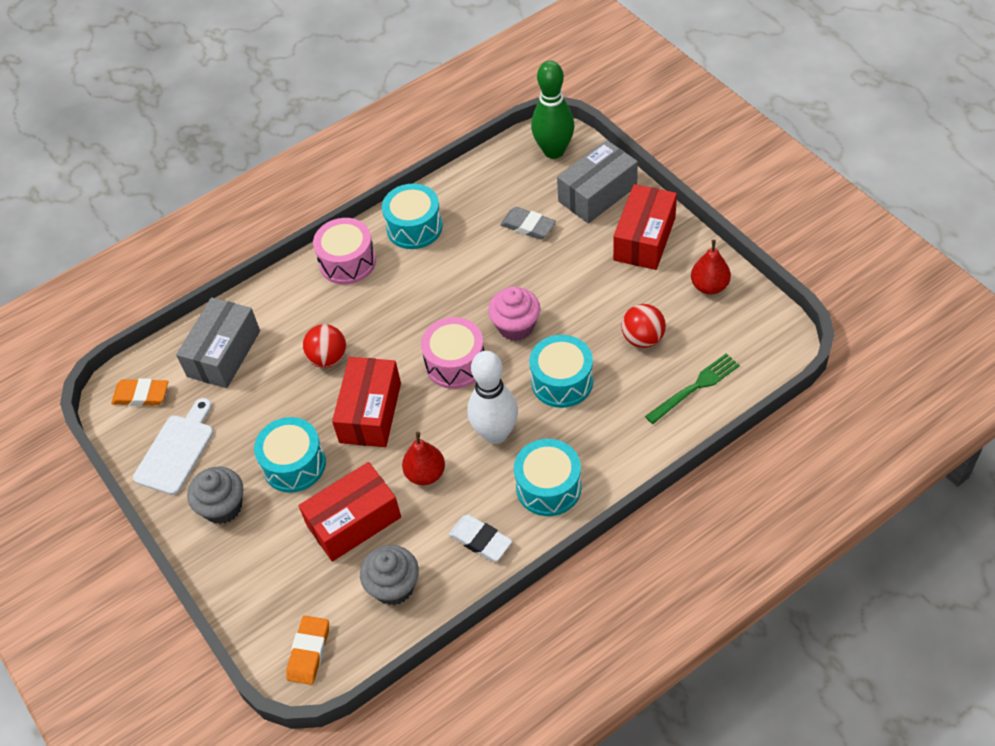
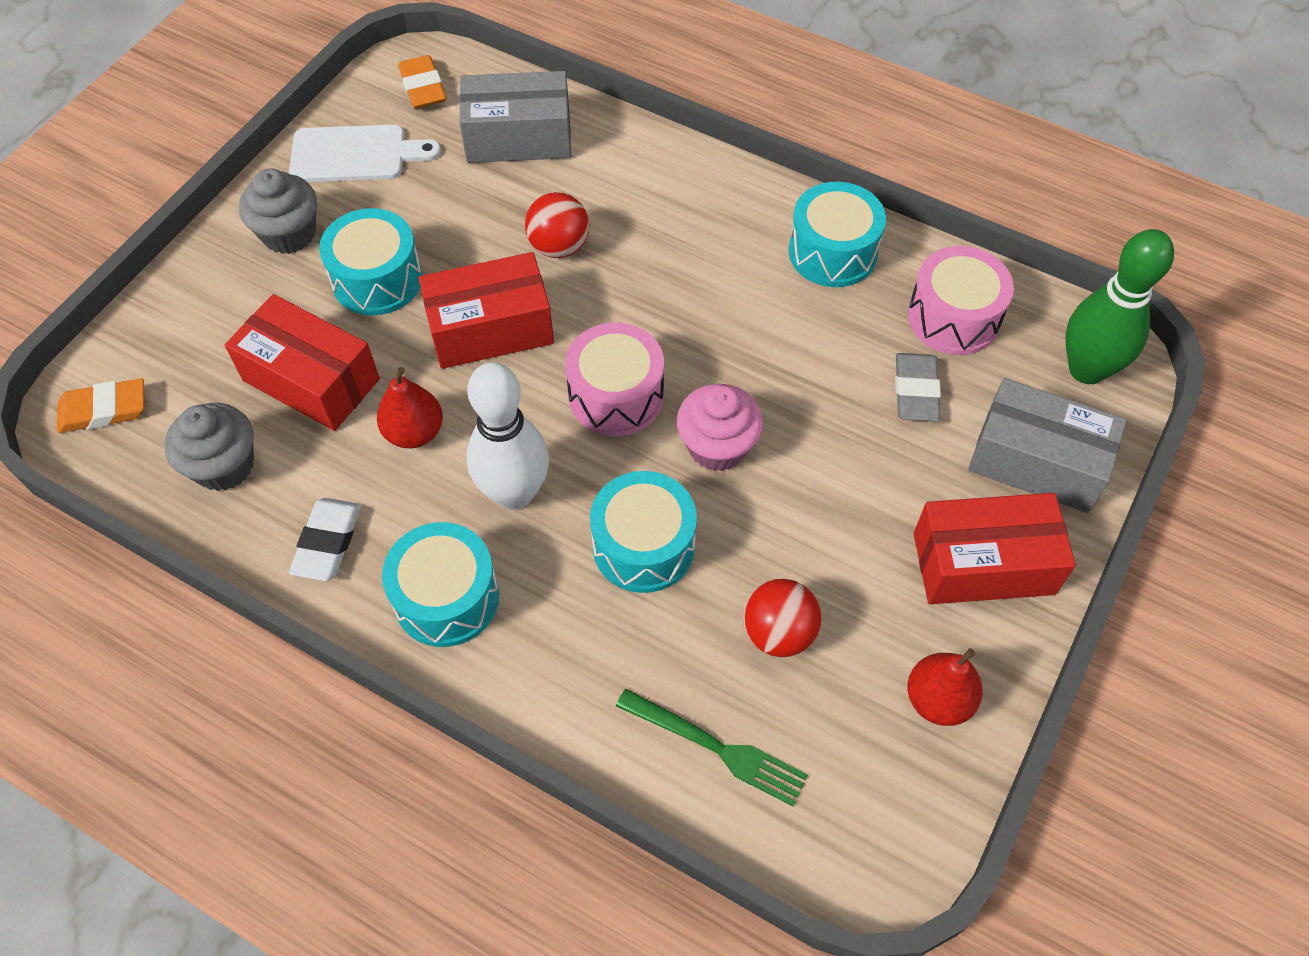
camera: 60 degrees right, 5 degrees up
pink drum [313,218,376,285] -> pink drum moved to [908,246,1014,355]

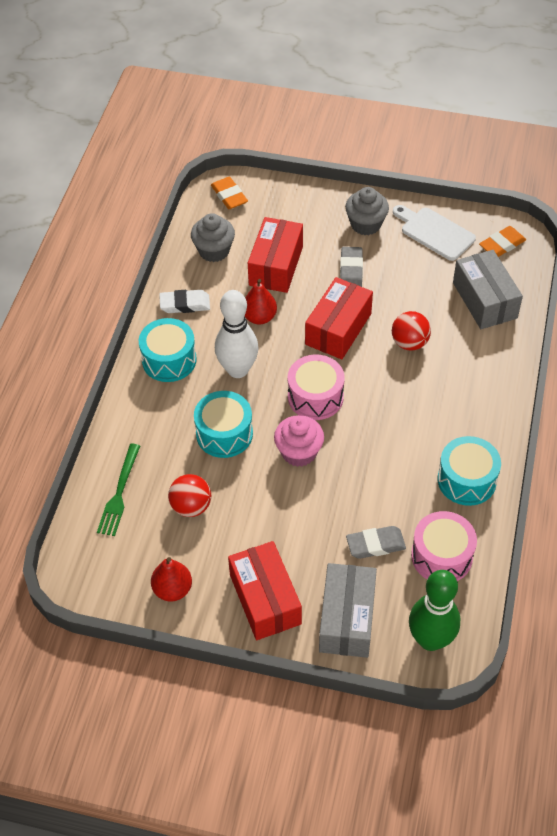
camera: 75 degrees right, 5 degrees down
white cutting board [289,125,441,182] -> white cutting board turned 150 degrees clockwise [393,205,476,261]
turquoise drum [319,208,422,316] -> grey eraser [340,247,363,287]
red box [419,252,554,369] -> red box turned 60 degrees clockwise [305,277,373,359]

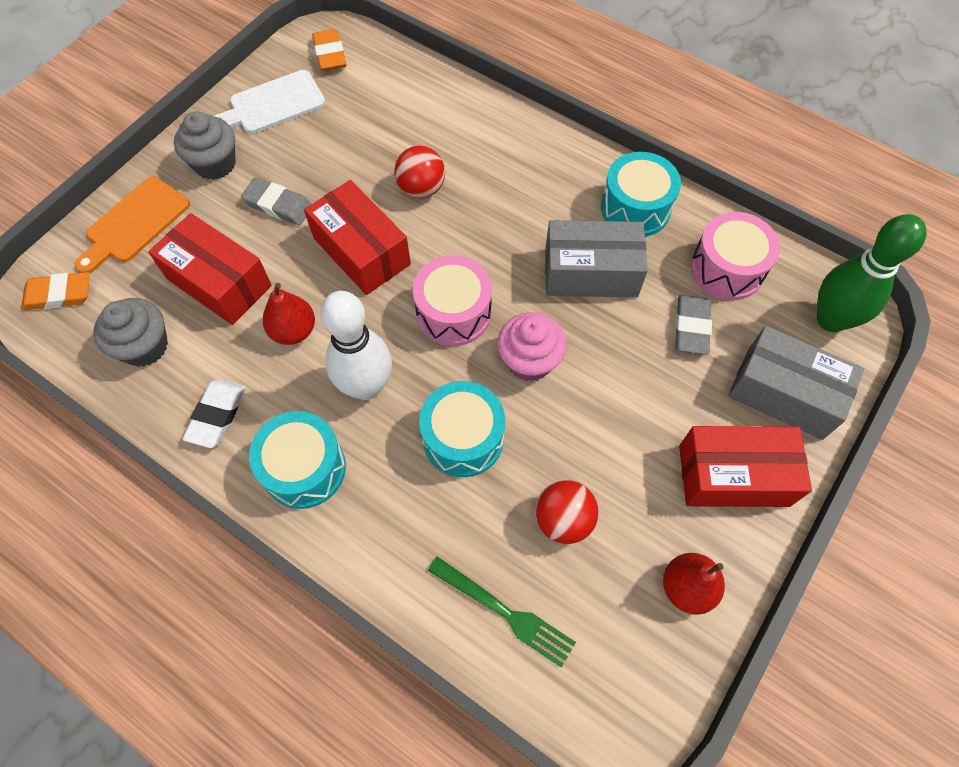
camera: 70 degrees left, 10 degrees up
grey box [453,250,523,329] -> grey box moved to [545,220,648,297]
none -> orange cutting board [75,177,190,273]

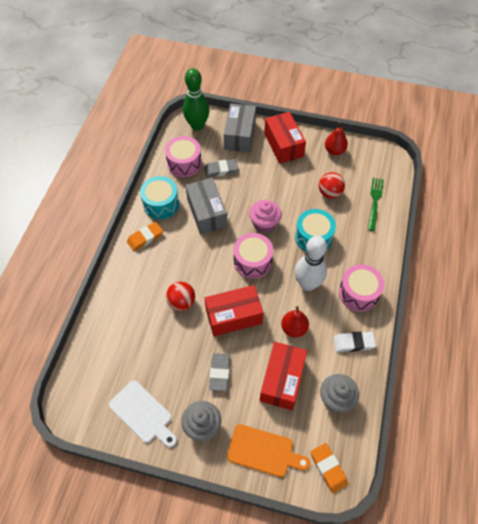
camera: 110 degrees left, 5 degrees down
turquoise drum [249,411,346,509] -> pink drum [339,264,384,312]
red box [304,180,411,295] -> red box turned 45 degrees clockwise [204,285,263,336]
orange eraser [312,29,346,71] -> orange eraser moved to [127,222,163,251]

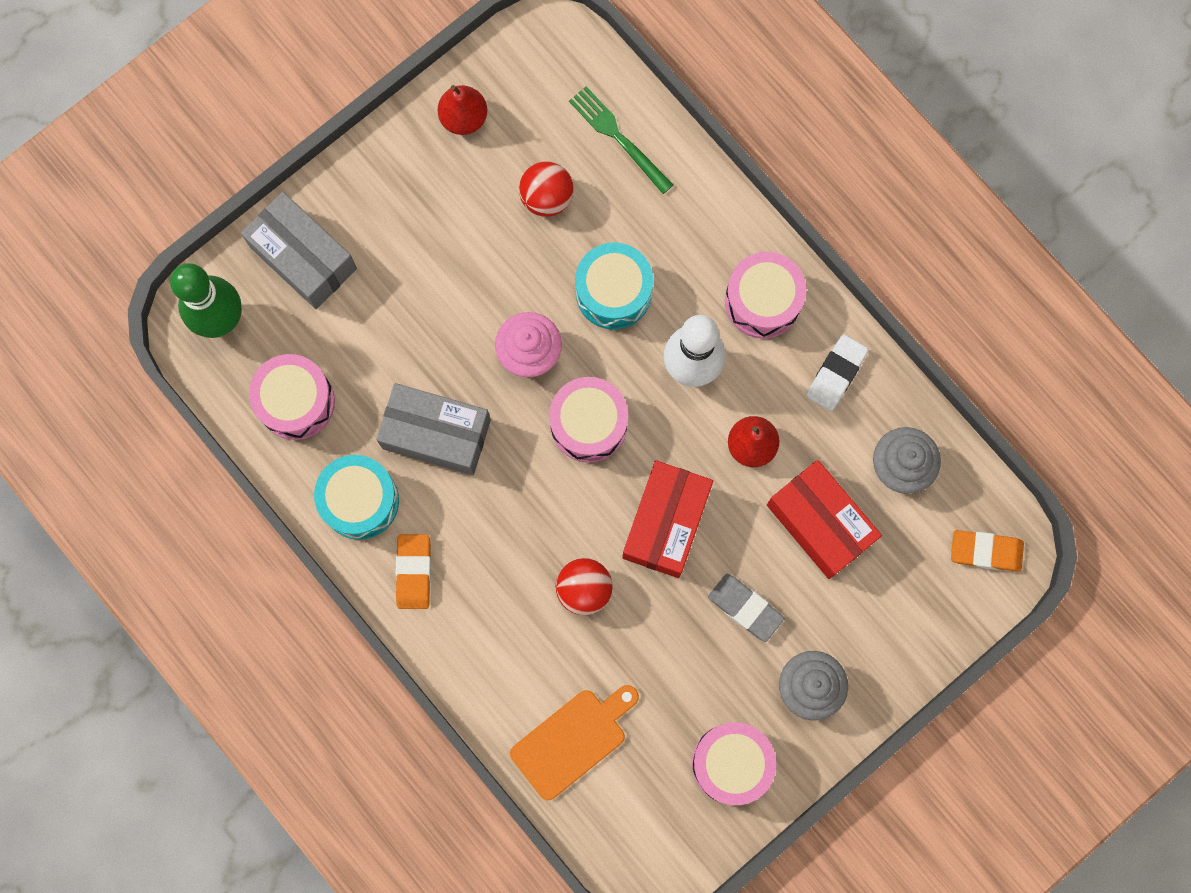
camera: 55 degrees left, 20 degrees up
white cutting board [109,380,177,447] -> pink drum [692,722,776,805]
grey eraser [204,159,238,178] -> none
orange cutting board [227,424,310,477] -> orange cutting board moved to [510,685,639,800]
red box [264,112,306,164] -> none

